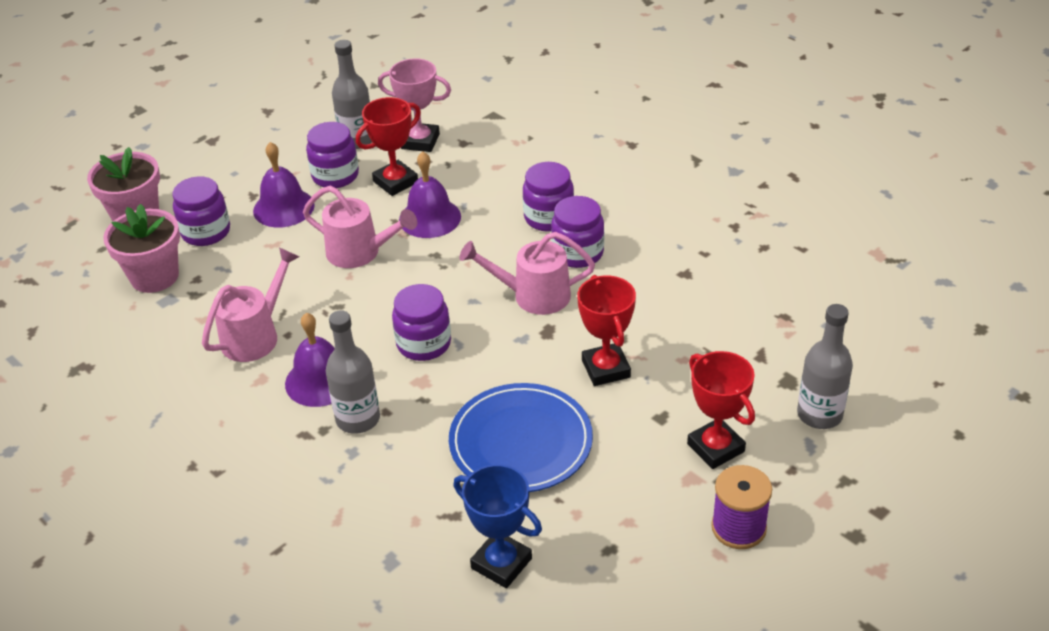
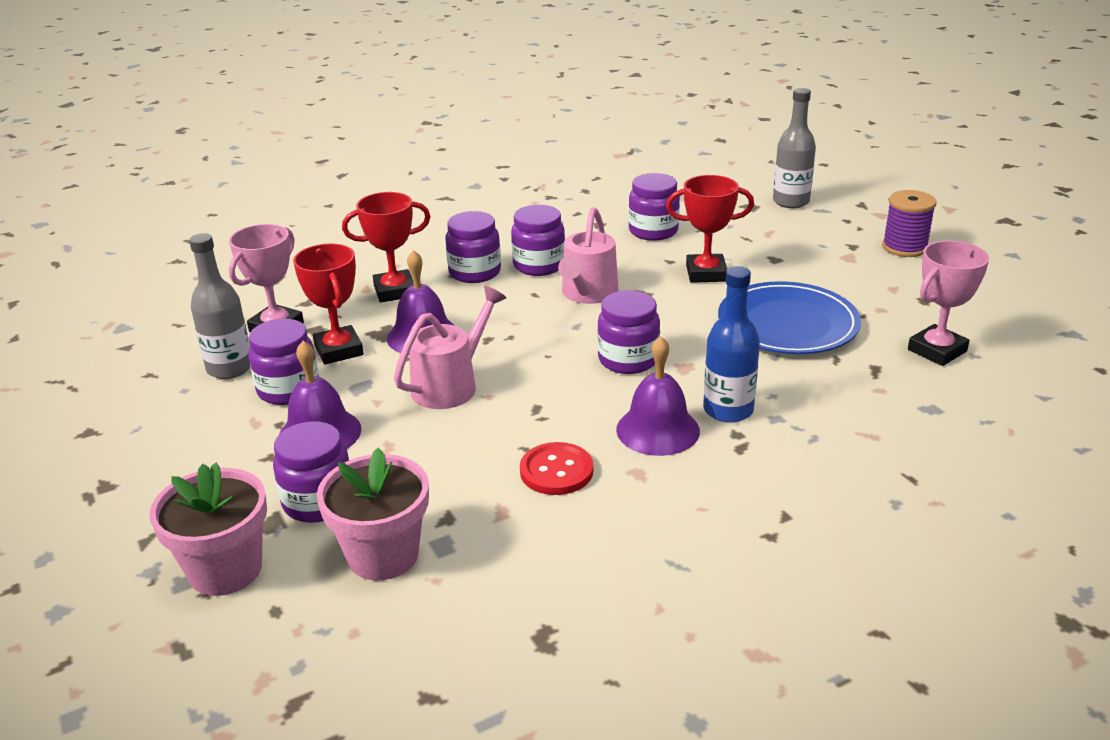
camera: 75 degrees left, 10 degrees down
pink watering can [202,248,299,362] -> red button [520,442,594,495]
grey bottle [326,310,380,434] -> blue bottle [703,266,760,423]
blue trophy [453,464,542,588] -> pink trophy [908,241,989,366]
red trophy [687,351,755,469] -> red trophy moved to [342,192,430,303]
none -> purple jar [628,173,680,241]

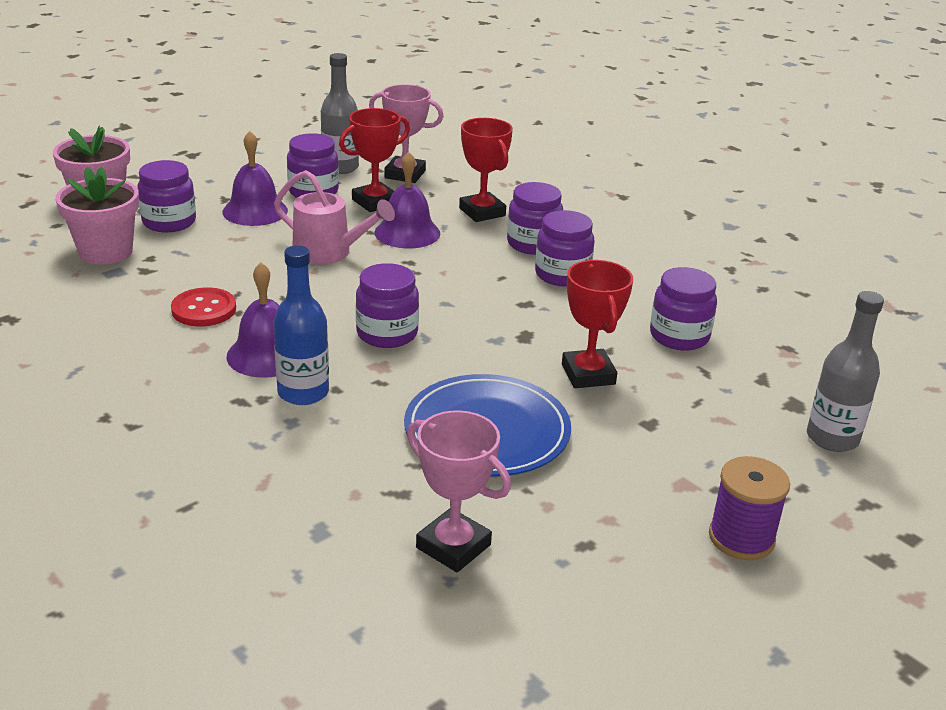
camera: 75 degrees right, 0 degrees up
pink watering can [558,207,619,304] -> none

